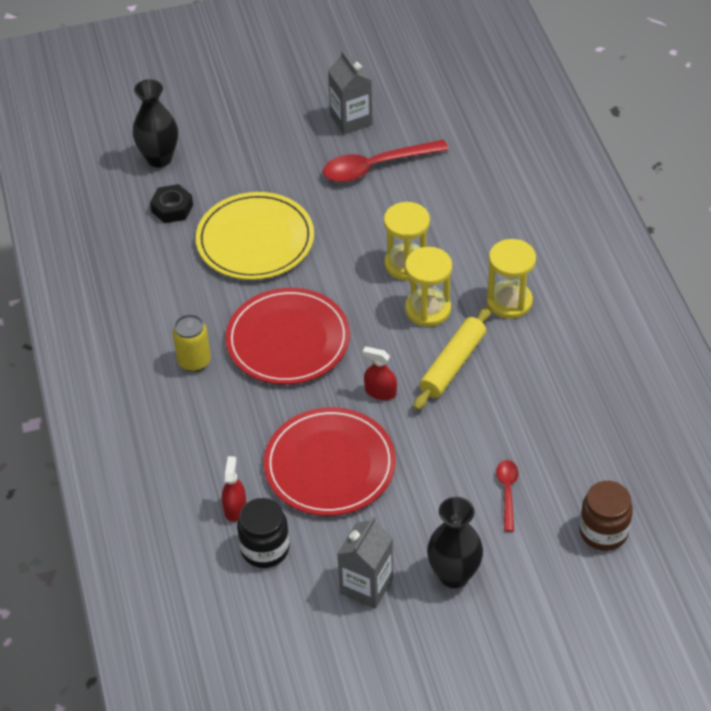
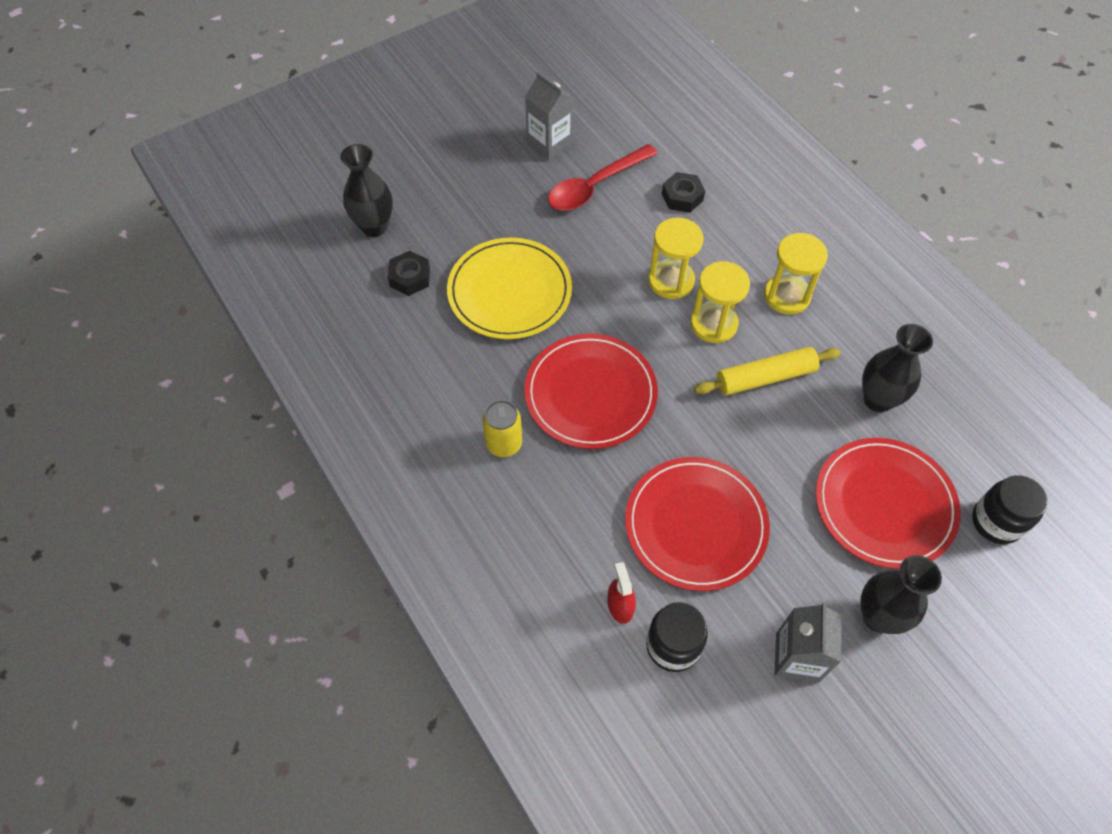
camera: 20 degrees left, 10 degrees up
red spray bottle [363,346,397,400] -> none
yellow rolling pin [414,306,491,410] -> yellow rolling pin turned 60 degrees clockwise [694,347,841,396]
red spoon [496,460,519,532] -> red plate [816,438,961,569]
brown jar [579,481,633,551] -> black jar [972,475,1048,544]
none -> black nut [662,172,705,213]
none -> black vase [862,324,933,412]

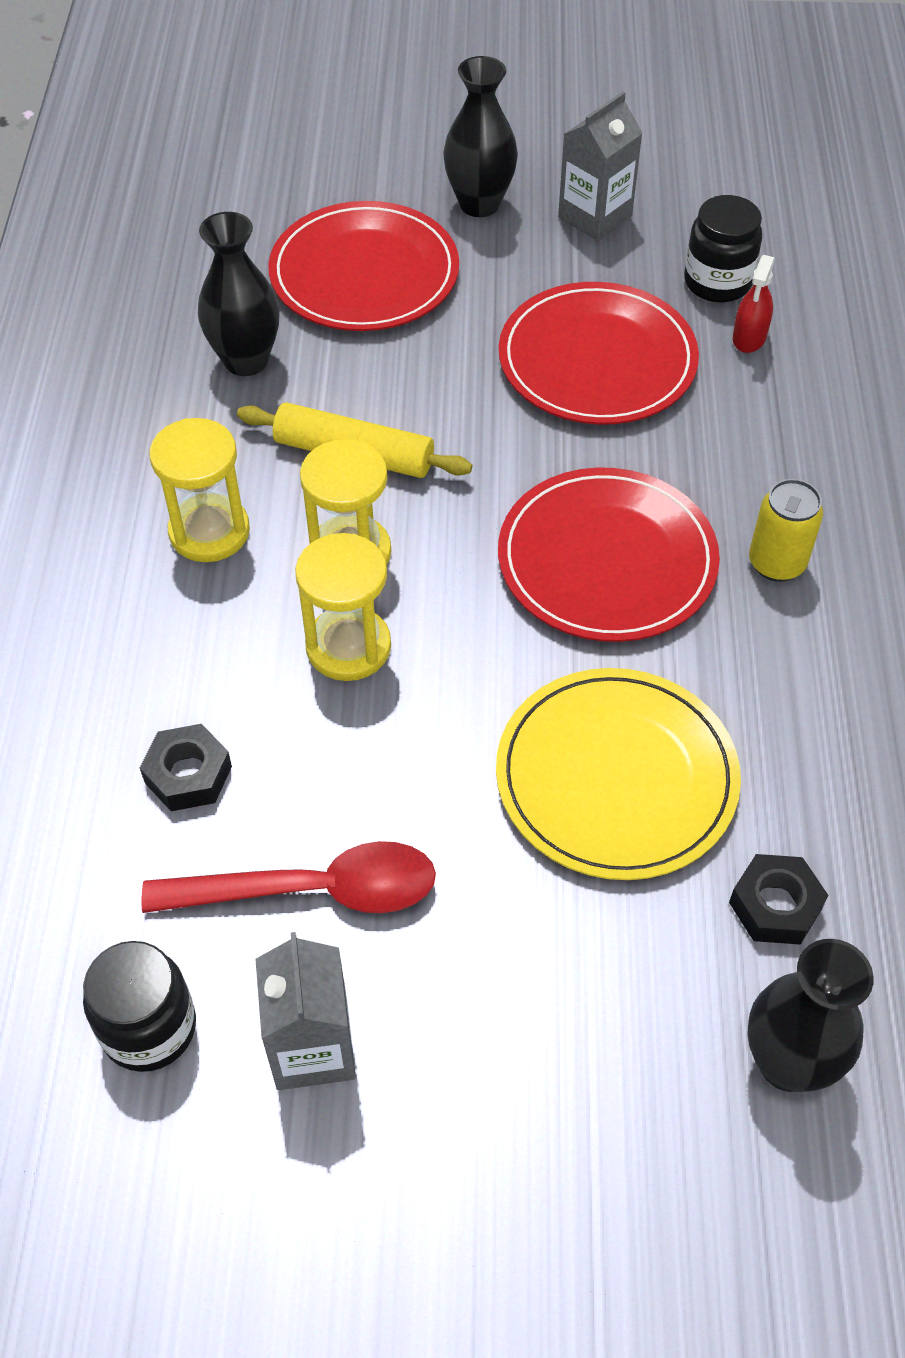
camera: 145 degrees left, 5 degrees down
black jar [972,475,1048,544] -> black jar moved to [83,941,196,1072]

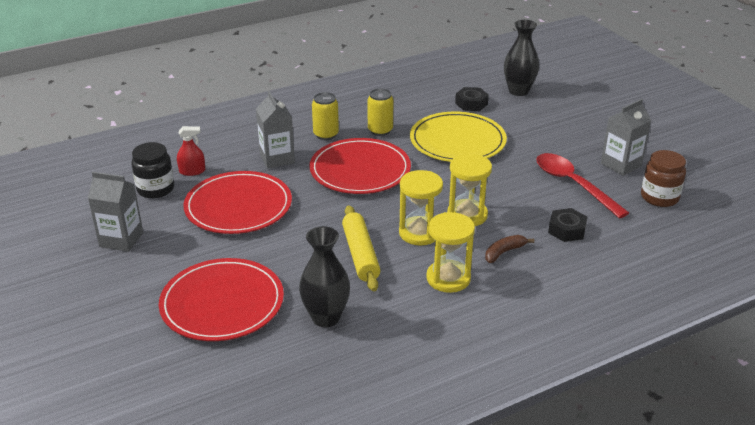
camera: 120 degrees left, 20 degrees down
black jar [83,941,196,1072] -> brown jar [641,150,686,207]
black vase [443,56,518,217] -> none
none -> grey carton [256,91,295,169]
none -> yellow can [367,88,393,136]
none -> brown banana [485,235,534,263]

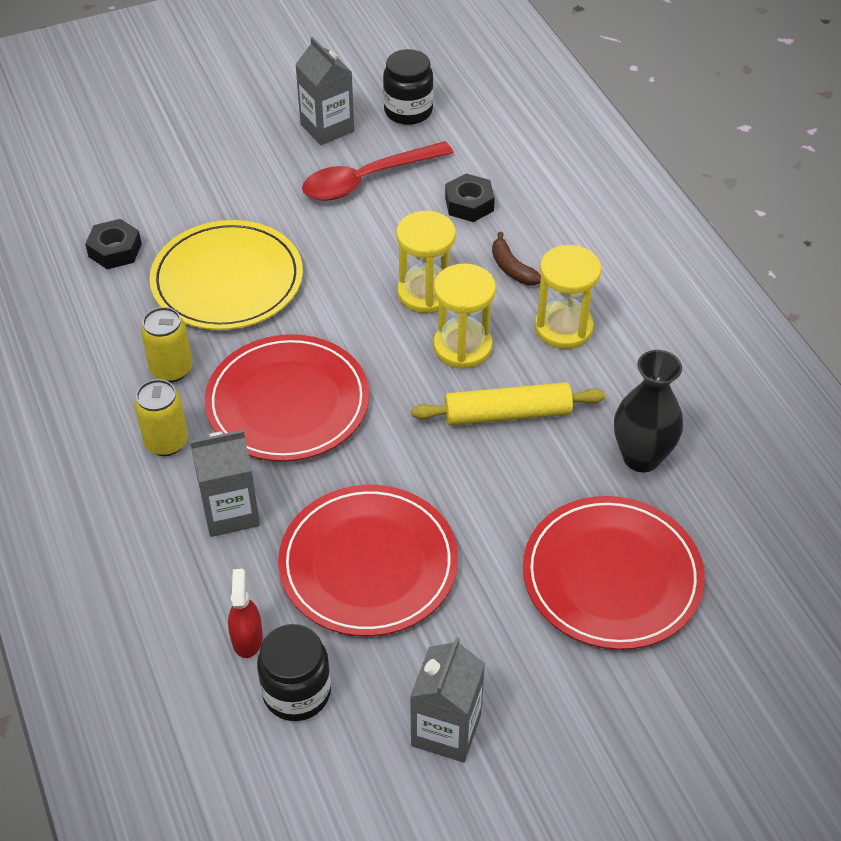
camera: 85 degrees left, 15 degrees up
black vase [504,20,539,96] -> none
brown jar [641,150,686,207] -> black jar [383,49,433,125]

